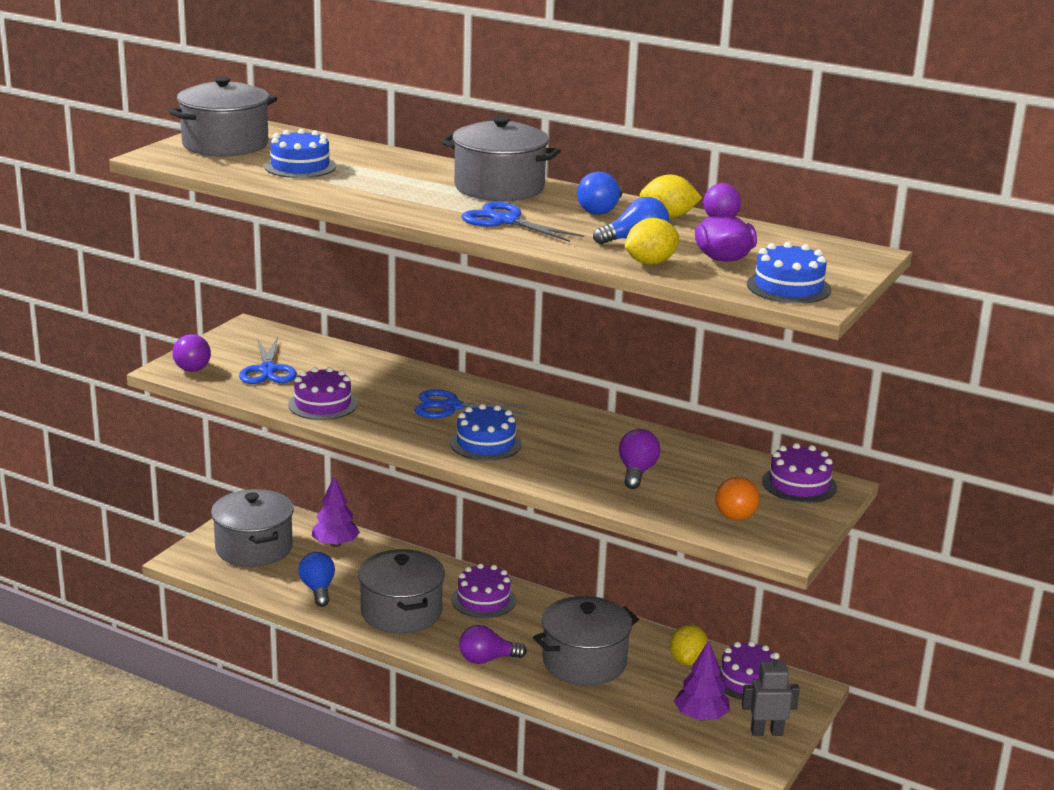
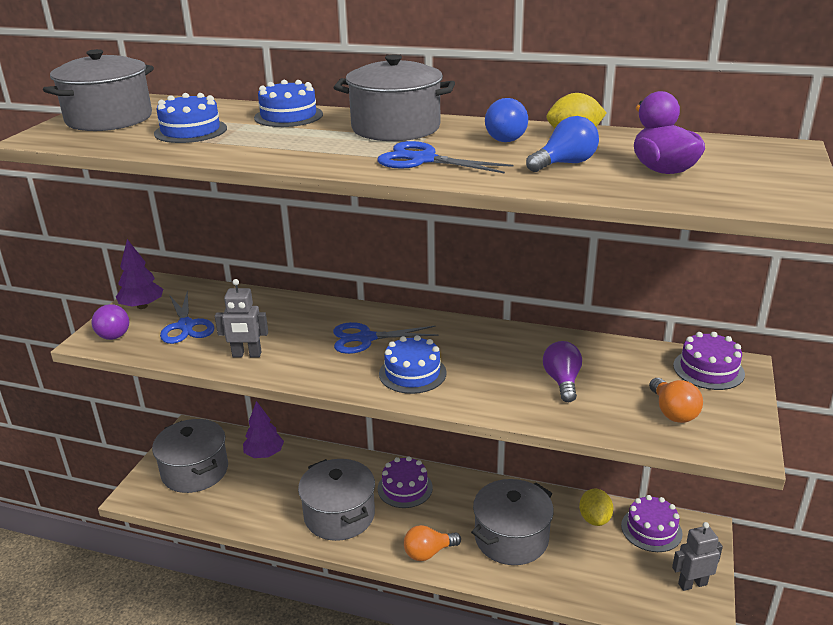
camera: 10 degrees left, 5 degrees up
purple cake [288,367,358,420] -> grey robot [215,279,268,357]
blue light bulb [298,552,335,607] -> none
purple light bulb [459,625,527,664] -> orange light bulb [404,525,461,561]
yellow lemon [625,218,679,265] -> none
purple tree [674,640,730,721] -> purple tree moved to [116,239,163,309]
blue cake [747,242,831,304] -> blue cake moved to [254,80,323,127]

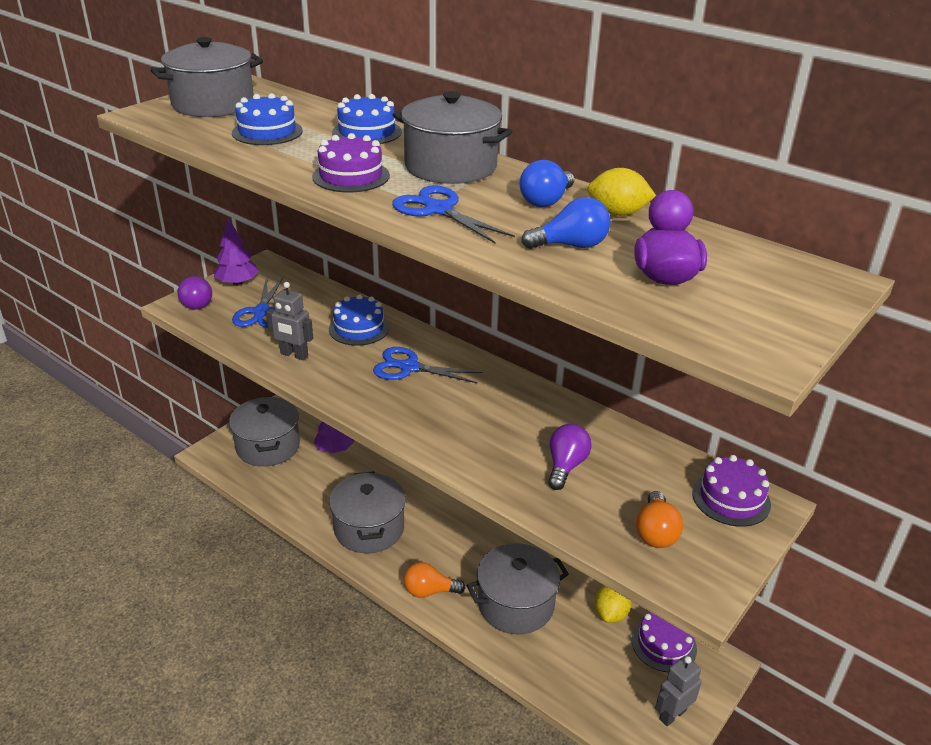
camera: 20 degrees right, 5 degrees up
purple cake [378,456,433,508] -> purple cake moved to [312,133,390,192]
blue cake [379,335,447,394] -> blue cake moved to [329,294,389,346]
grey robot [672,522,723,591] -> grey robot turned 45 degrees counterclockwise [655,656,702,726]

